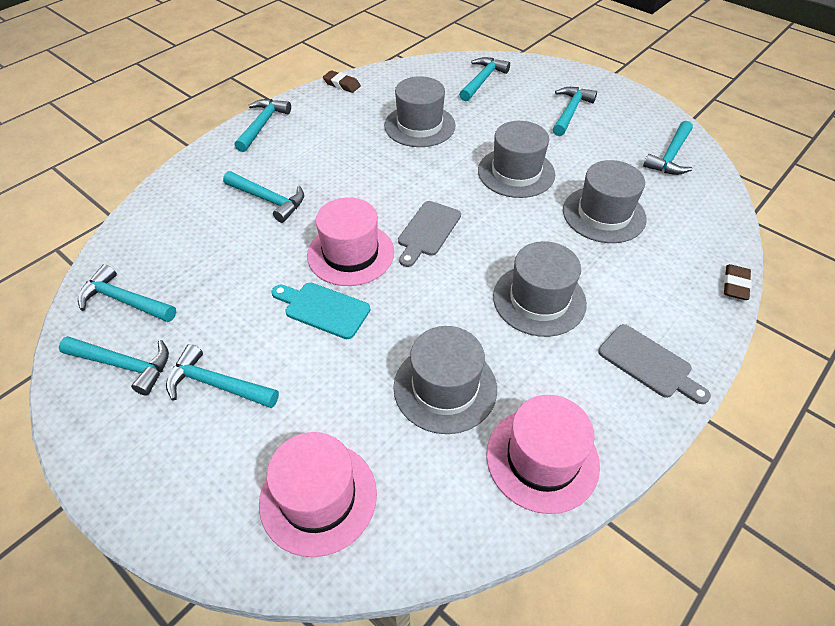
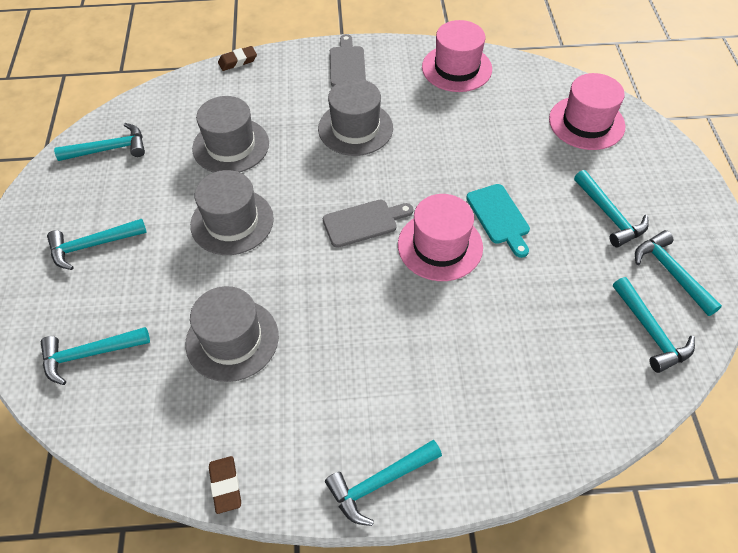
camera: 135 degrees left, 5 degrees up
turquoise hammer [223,171,304,223] -> none
grey hat [393,326,497,434] -> none

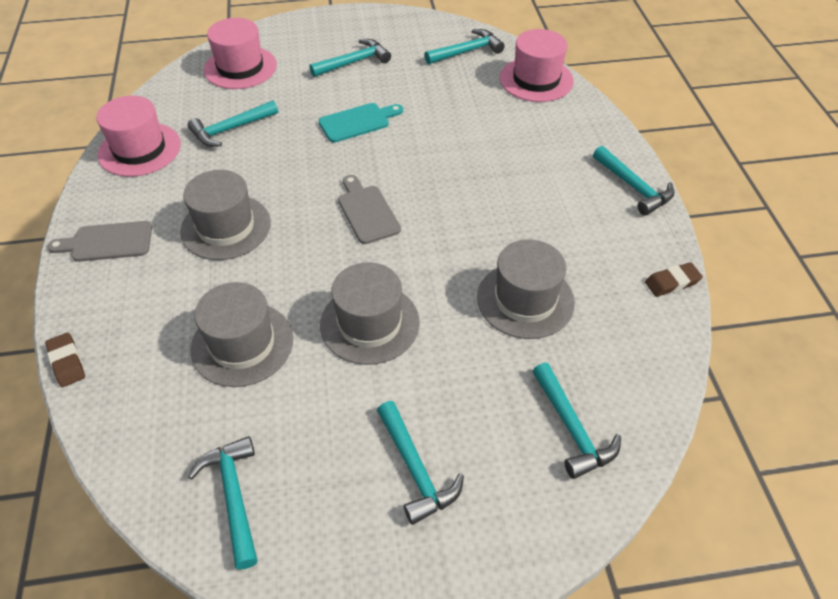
camera: 95 degrees left, 5 degrees down
pink hat [398,194,483,281] -> pink hat moved to [500,29,574,102]
turquoise hammer [635,230,722,316] -> turquoise hammer moved to [188,100,278,147]

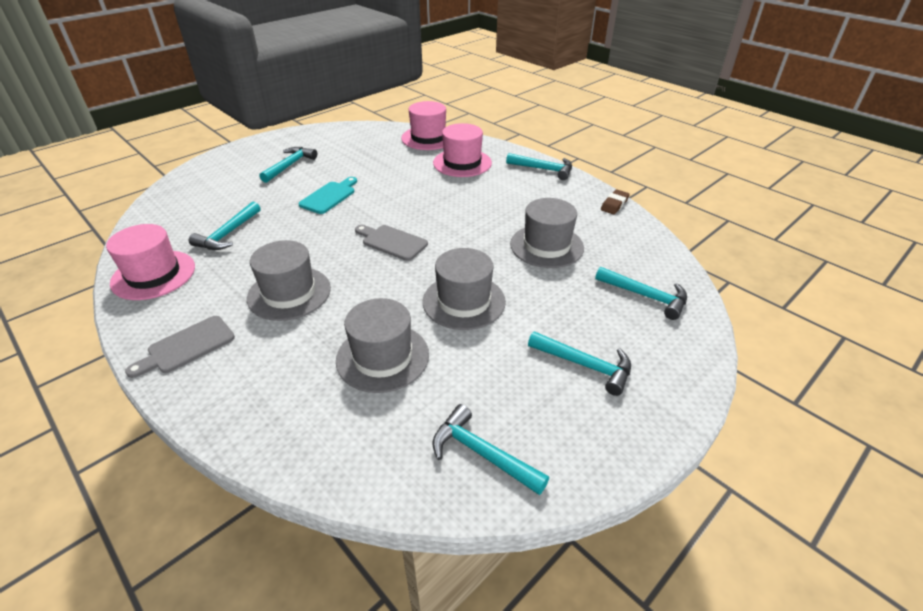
camera: 35 degrees left, 10 degrees down
brown eraser [45,332,85,387] -> none
pink hat [204,18,277,89] -> pink hat moved to [433,123,492,177]
turquoise hammer [425,29,505,64] -> none

